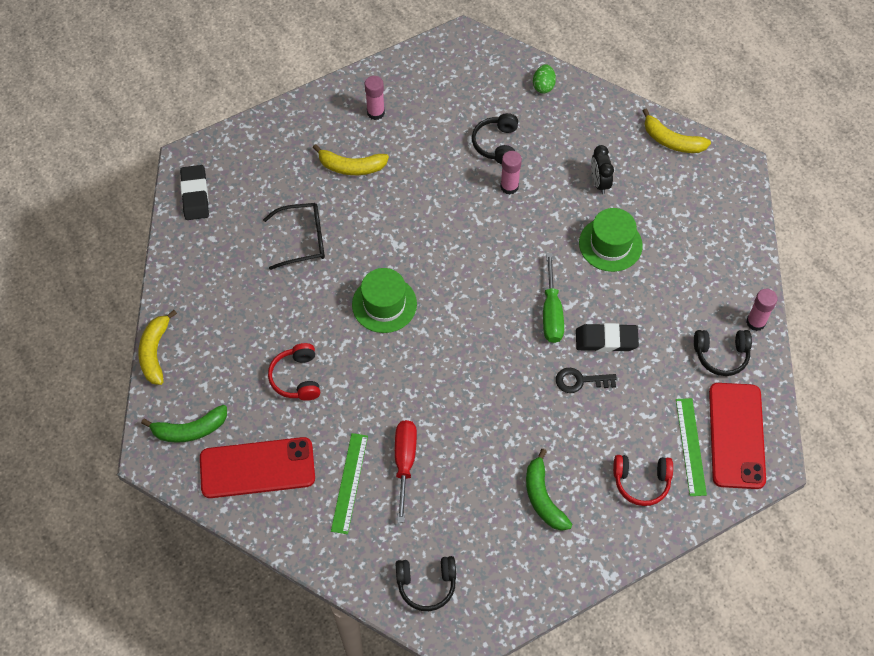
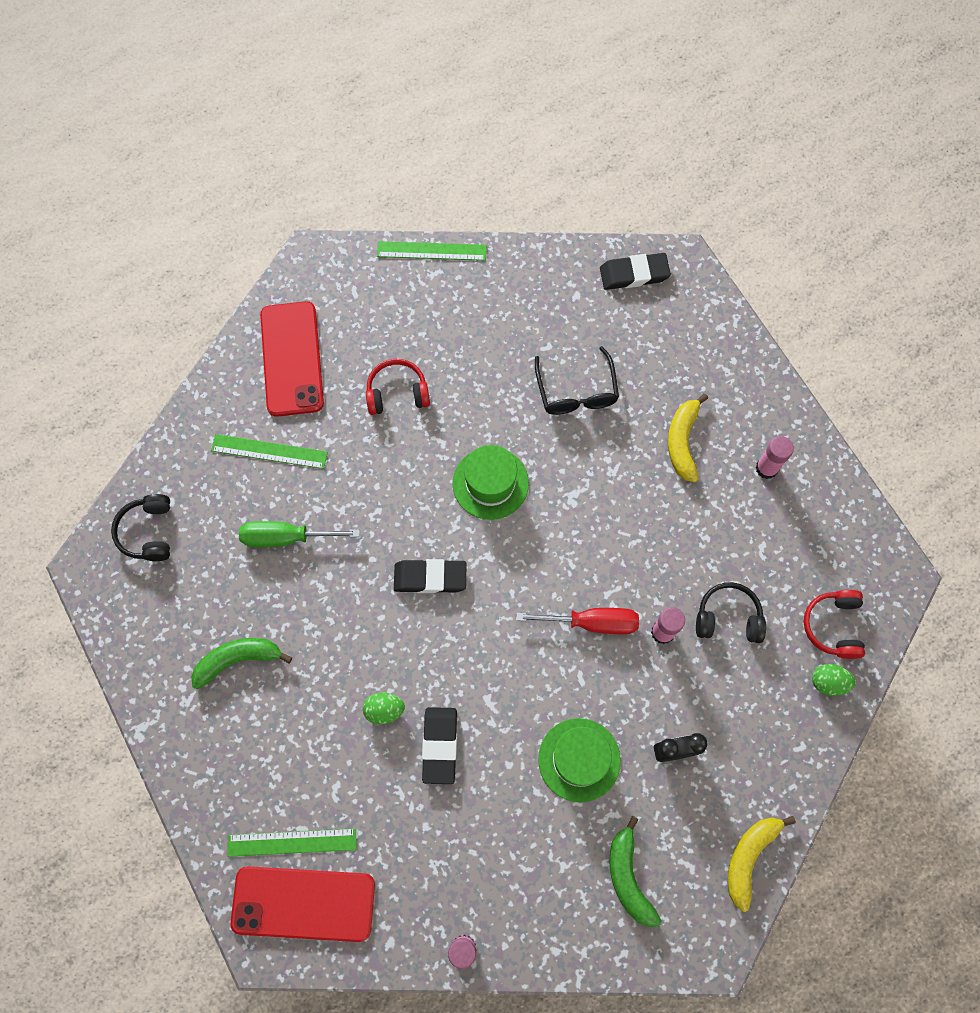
camera: 90 degrees right, 10 degrees up
yellow banana [138,310,177,385] -> green ruler [377,241,487,261]
green banana [141,405,227,443] -> green banana moved to [609,816,661,927]
red screwdriver [395,420,417,522] -> red screwdriver moved to [516,608,639,634]
green screwdriver [543,253,564,343] -> green screwdriver moved to [239,521,360,547]
black key [556,368,617,393] -> green egg [363,692,405,725]
red headphones [613,455,673,506] -> red headphones moved to [803,590,865,659]
black headphones [694,330,752,376] -> none
none -> black eraser [394,559,467,593]

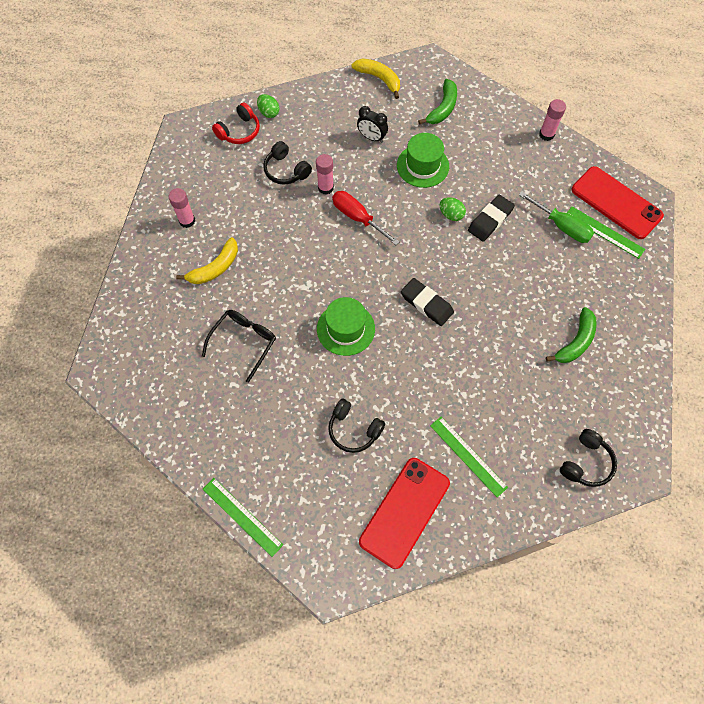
camera: 140 degrees left, 5 degrees down
green banana [191,638,292,689] -> green banana turned 75 degrees counterclockwise [546,307,597,363]
green screwdriver [239,521,360,547] -> green screwdriver moved to [519,191,594,243]
green egg [363,692,405,725] -> green egg moved to [440,198,466,221]
red headphones [366,359,430,415] -> black headphones [328,399,385,453]
black eraser [600,253,671,290] -> none
yellow banana [728,816,796,912] -> yellow banana turned 120 degrees counterclockwise [351,58,400,99]

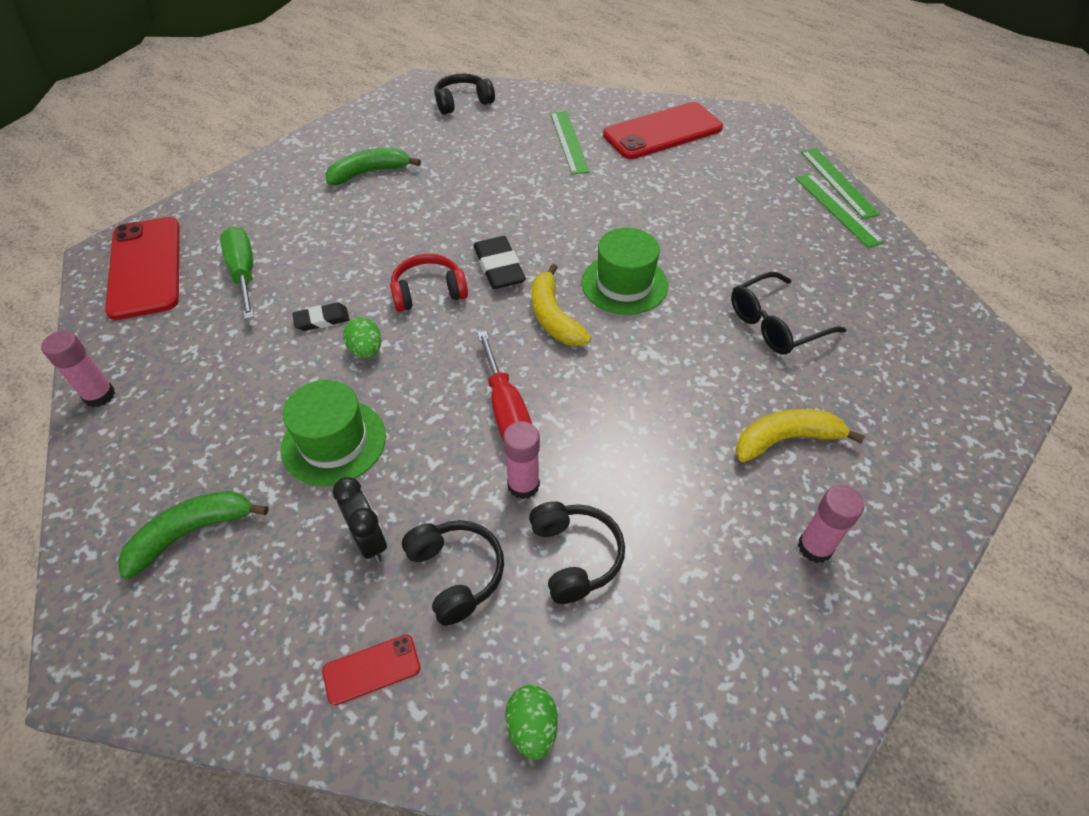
camera: 150 degrees left, 15 degrees down
red headphones [212,102,260,144] -> red headphones moved to [390,254,468,312]
black headphones [328,399,385,453] -> black headphones moved to [402,520,504,626]
yellow banana [351,58,400,99] -> yellow banana moved to [531,264,591,346]
black eraser [468,195,515,242] -> black eraser [292,303,350,331], size x0.62
green ruler [567,206,645,259] -> green ruler moved to [795,173,885,248]
none -> red phone [322,634,421,706]

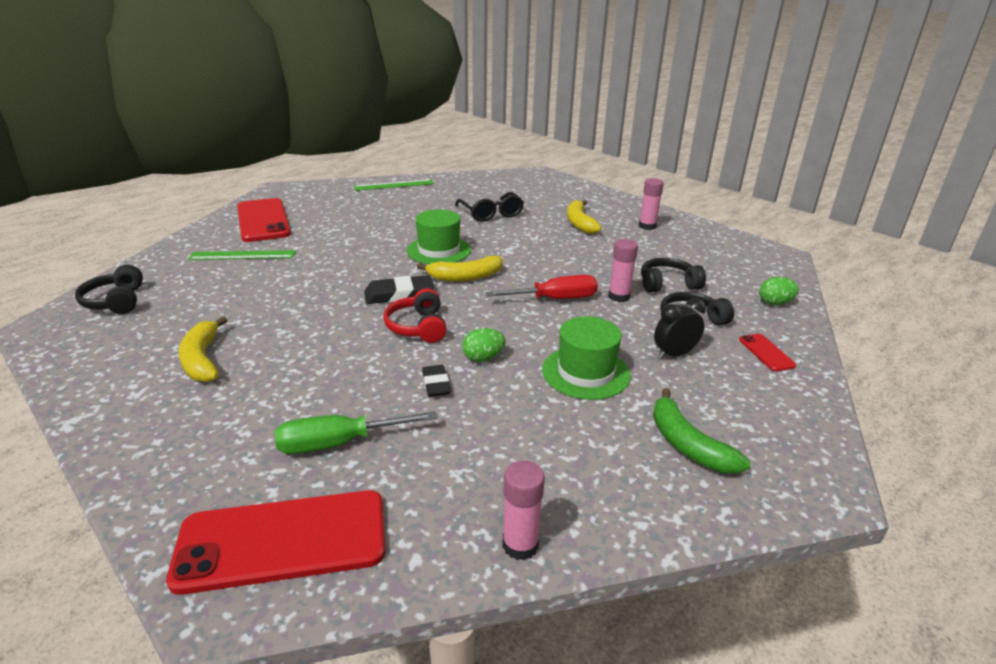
camera: 85 degrees left, 20 degrees down
green banana [325,148,421,185] -> yellow banana [178,316,227,382]
green ruler [801,148,880,219] -> none

